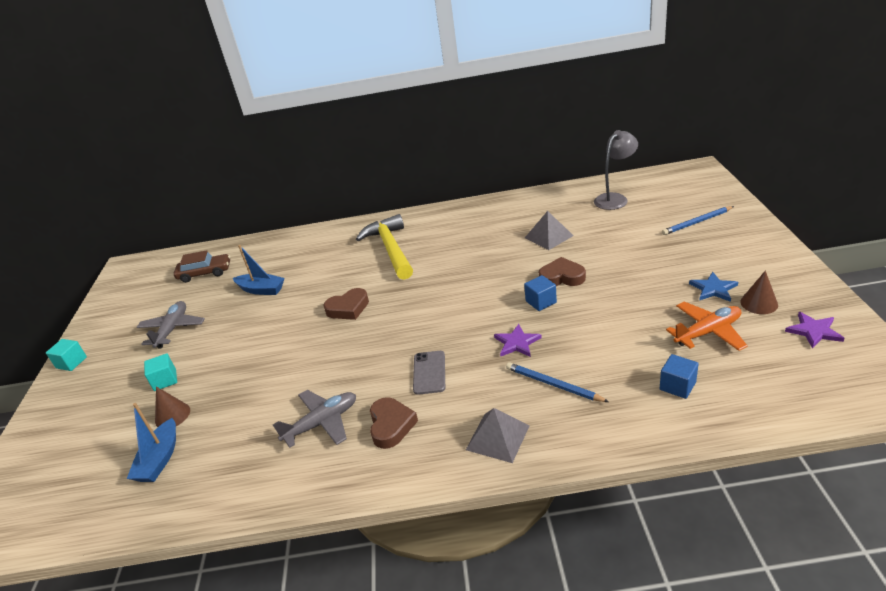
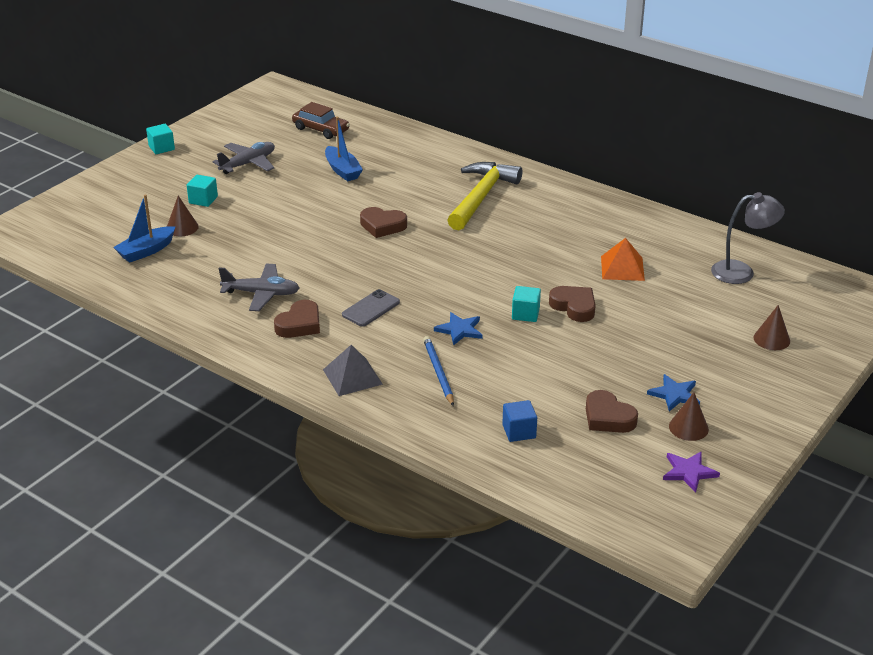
camera: 35 degrees right, 0 degrees up
purple star [494,324,542,357] -> blue star [434,312,482,346]
blue cube [524,275,557,311] -> turquoise cube [512,286,541,322]
grey pyramid [525,211,574,250] -> orange pyramid [601,238,645,281]
blue pencil [662,206,734,235] -> brown cone [754,305,790,350]
orange plane [666,301,748,351] -> brown heart [586,390,638,433]

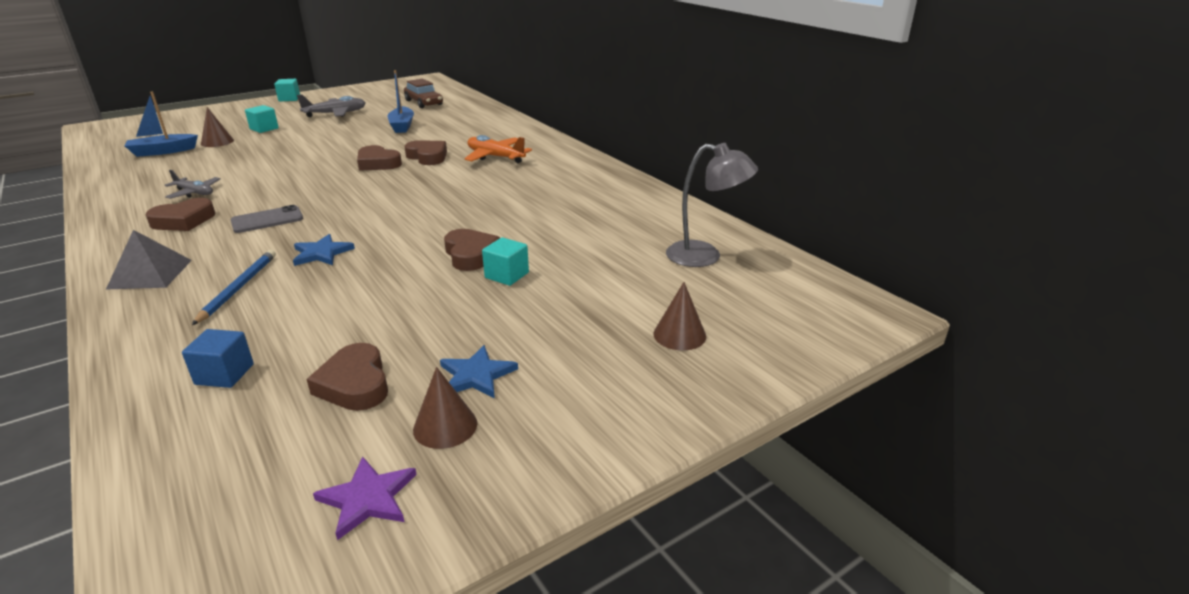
camera: 20 degrees right, 5 degrees down
grey plane [219,263,300,311] -> grey plane [165,170,221,199], size x0.66
yellow hammer [447,162,522,230] -> orange plane [464,135,532,163]
turquoise cube [512,286,541,322] -> turquoise cube moved to [482,237,529,286]
orange pyramid [601,238,645,281] -> none
none -> brown heart [405,140,447,165]

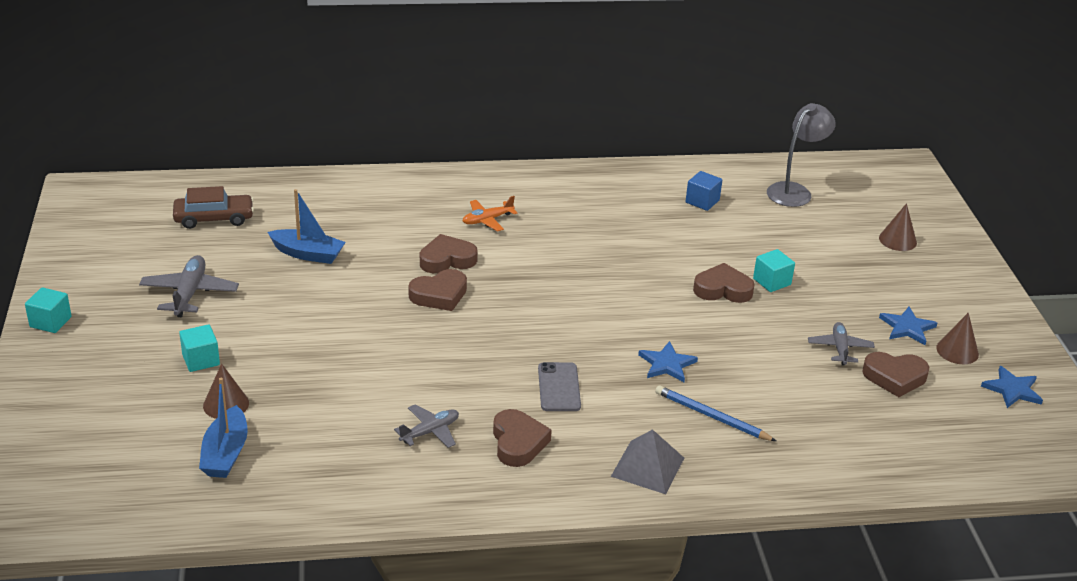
camera: 65 degrees left, 5 degrees up
blue cube [182,329,254,388] -> blue cube moved to [686,171,722,211]
purple star [313,457,417,540] -> blue star [981,366,1043,408]
orange plane [464,135,532,163] -> orange plane [463,196,517,231], size x0.66
none -> grey plane [808,322,875,366]

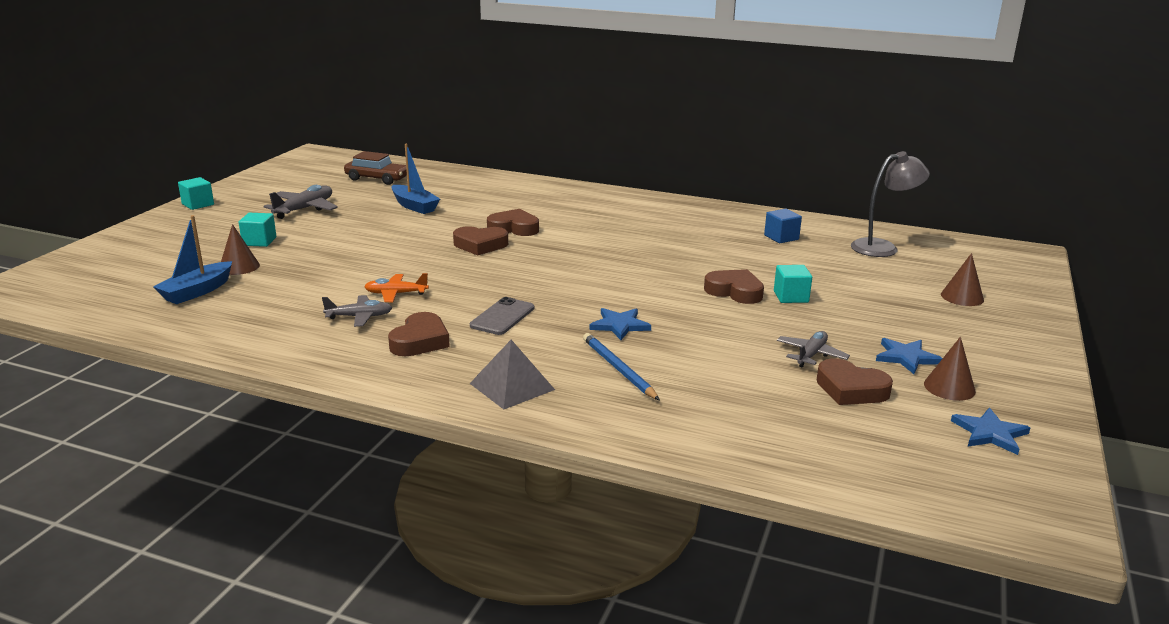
camera: 30 degrees right, 10 degrees down
orange plane [463,196,517,231] -> orange plane moved to [364,273,429,302]

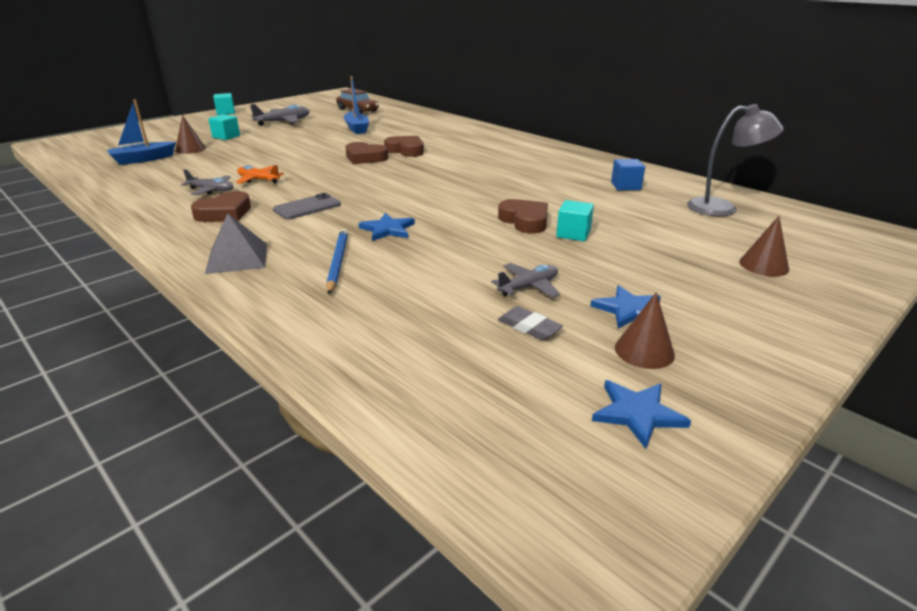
camera: 25 degrees right, 5 degrees up
brown heart [817,358,893,405] -> grey eraser [498,306,563,340]

